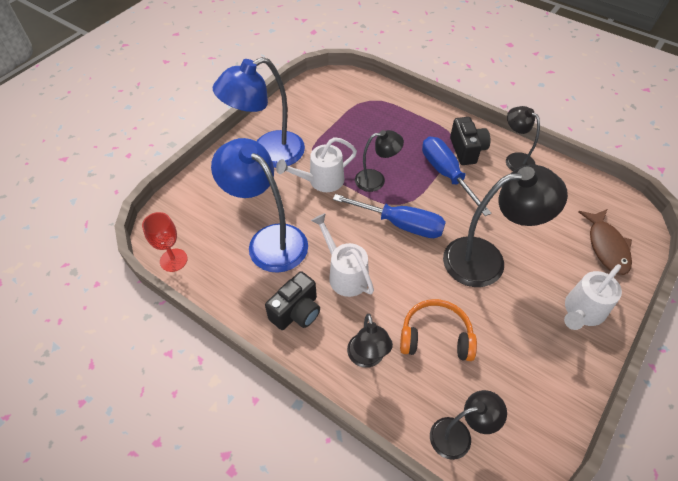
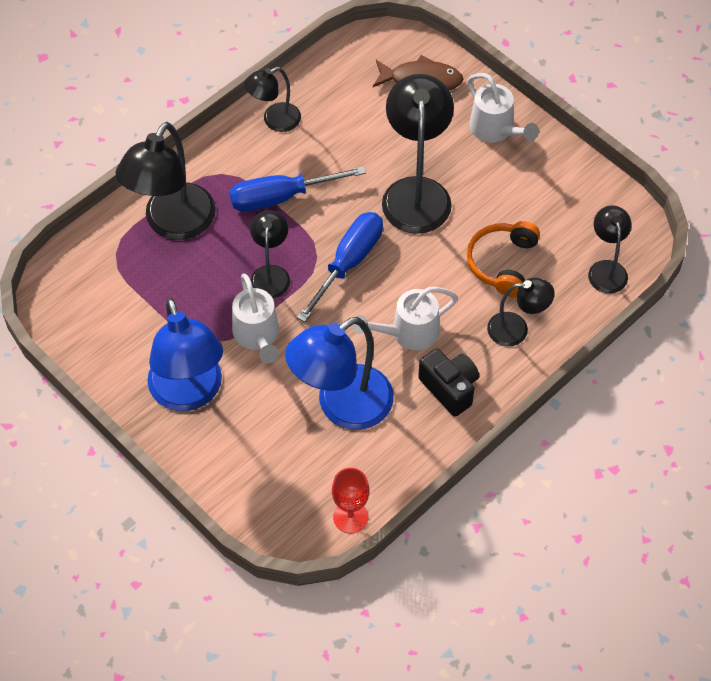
camera: 80 degrees left, 5 degrees up
black camera [450,117,490,165] -> none
none -> black lamp [116,122,216,240]

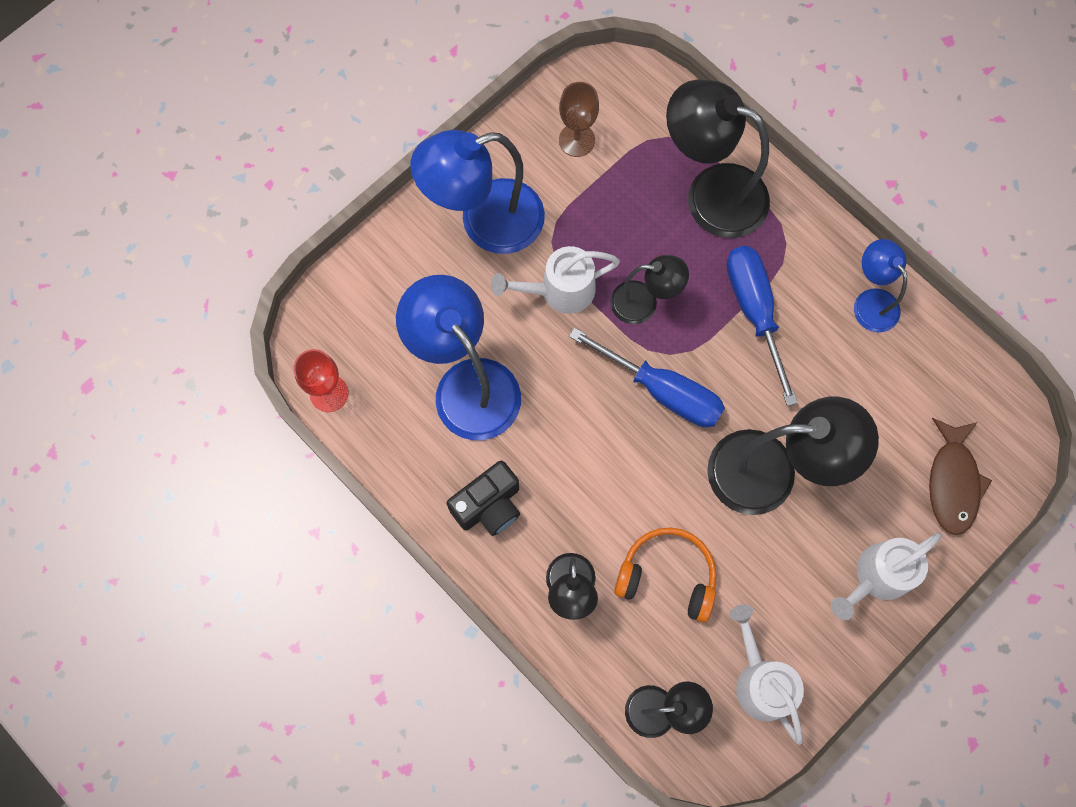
camera: 90 degrees right, 15 degrees up
black lamp [244,67,301,132] -> blue lamp [854,239,907,332]
white watering can [353,287,458,350] -> white watering can moved to [729,604,804,745]
none -> brown goblet [559,82,599,157]

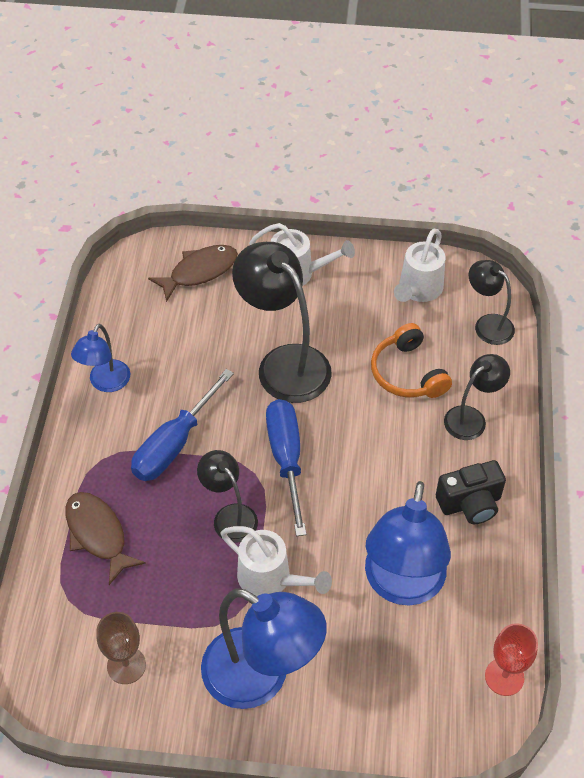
camera: 130 degrees left, 20 degrees down
black camera [447,461,520,536] -> black camera turned 150 degrees clockwise [436,460,506,524]
black lamp [666,79,770,238] -> brown fish [65,492,146,585]

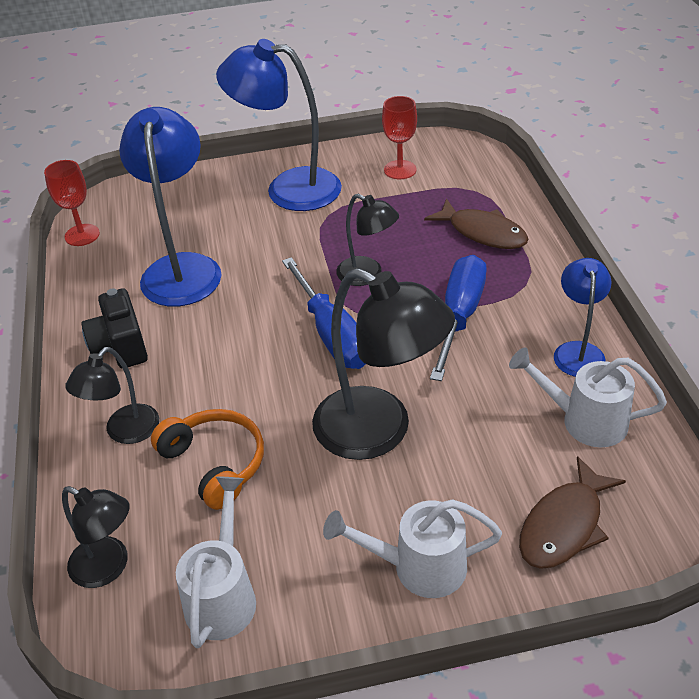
camera: 165 degrees right, 10 degrees down
brown goblet [96,612,146,684] -> red goblet [382,96,417,179]
white watering can [221,526,332,596] -> white watering can moved to [509,347,667,447]
black camera [436,460,506,524] -> black camera turned 75 degrees counterclockwise [81,288,148,369]

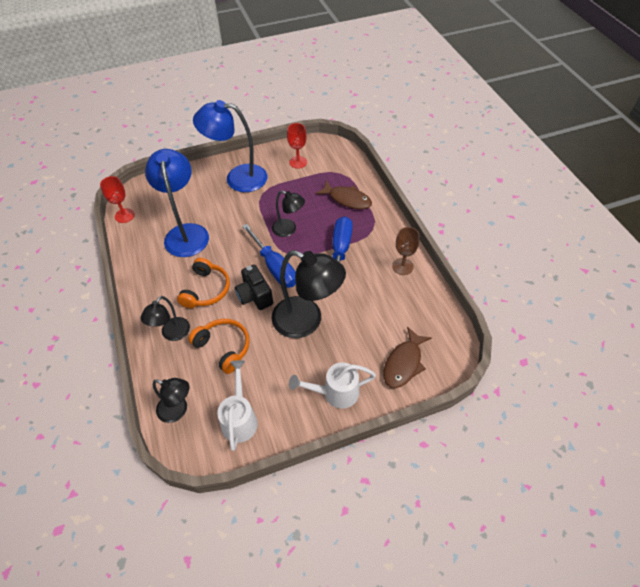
camera: 10 degrees left, 10 degrees up
black camera [81,288,148,369] -> black camera moved to [235,265,273,310]
white watering can [509,347,667,447] -> none
blue lamp [554,258,611,377] -> brown goblet [392,227,420,275]
none -> orange headphones [177,258,230,308]

